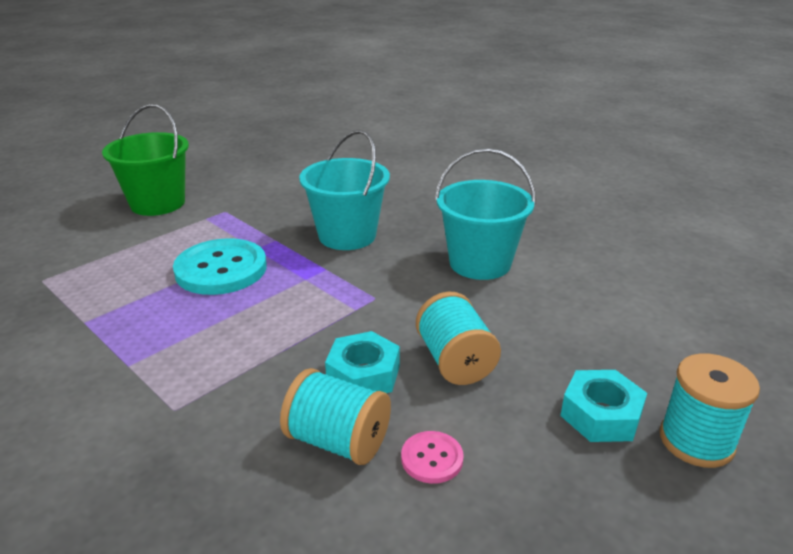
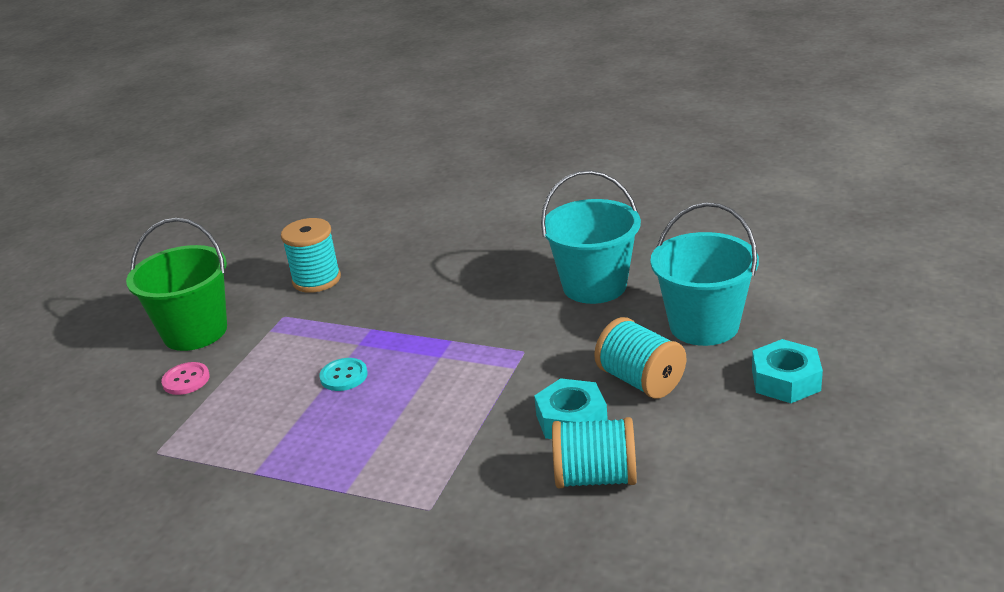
camera: 20 degrees left, 0 degrees up
turquoise button [173,238,267,295] -> turquoise button [319,358,367,391], size x0.47
turquoise bucket [299,130,390,250] -> turquoise bucket moved to [650,202,759,346]
pink button [401,431,464,484] -> pink button moved to [161,362,210,395]
turquoise spool [660,353,760,468] -> turquoise spool moved to [281,218,341,293]

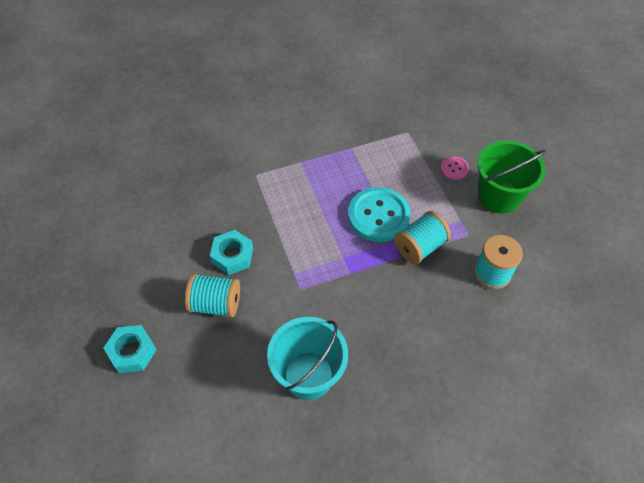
camera: 135 degrees right, 25 degrees up
turquoise button [319,358,367,391] -> turquoise button [348,187,411,242], size x2.11
turquoise spool [552,417,637,488] -> turquoise spool moved to [394,211,451,264]
turquoise bucket [650,202,759,346] -> none

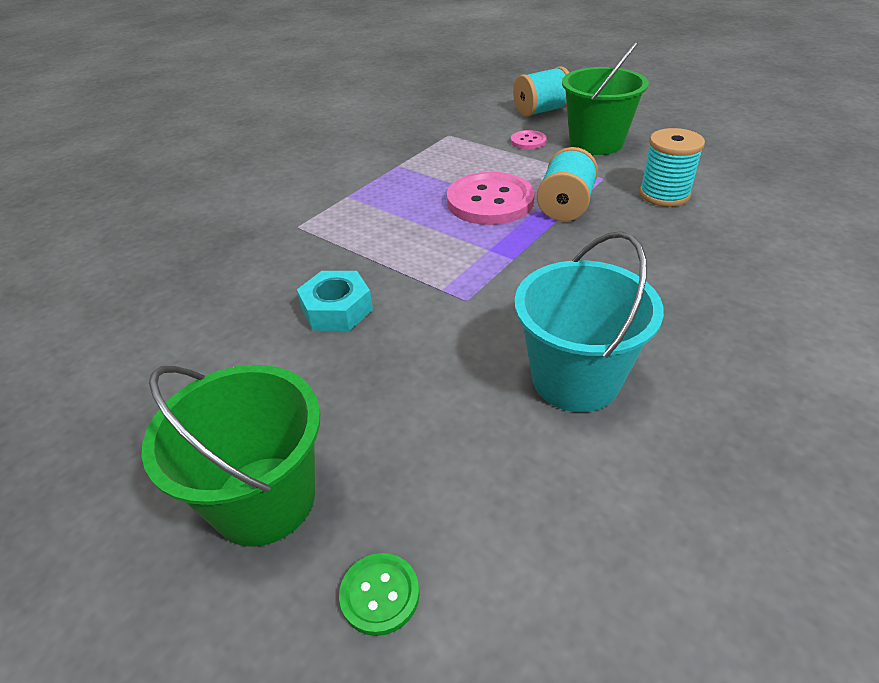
camera: 30 degrees left, 15 degrees down
turquoise nut [103,325,157,373] -> green bucket [142,365,320,547]
turquoise spool [185,274,240,318] -> turquoise spool moved to [513,67,569,117]
turquoise button [348,187,411,242] -> pink button [447,172,535,225]
none -> green button [339,553,420,636]

